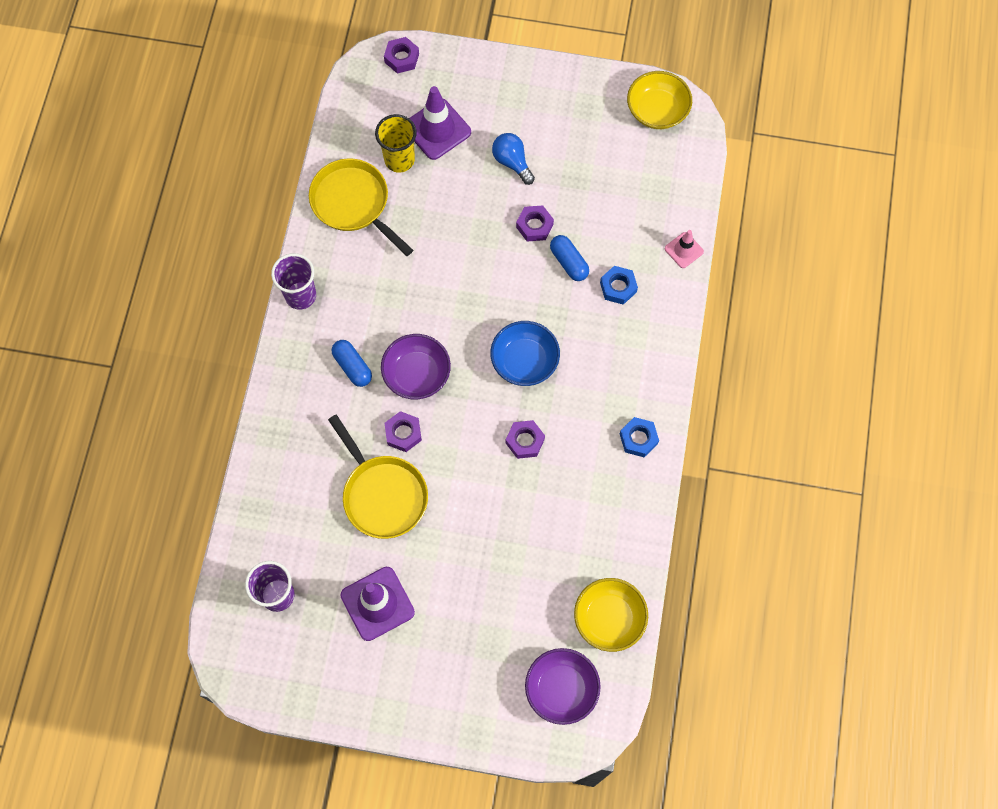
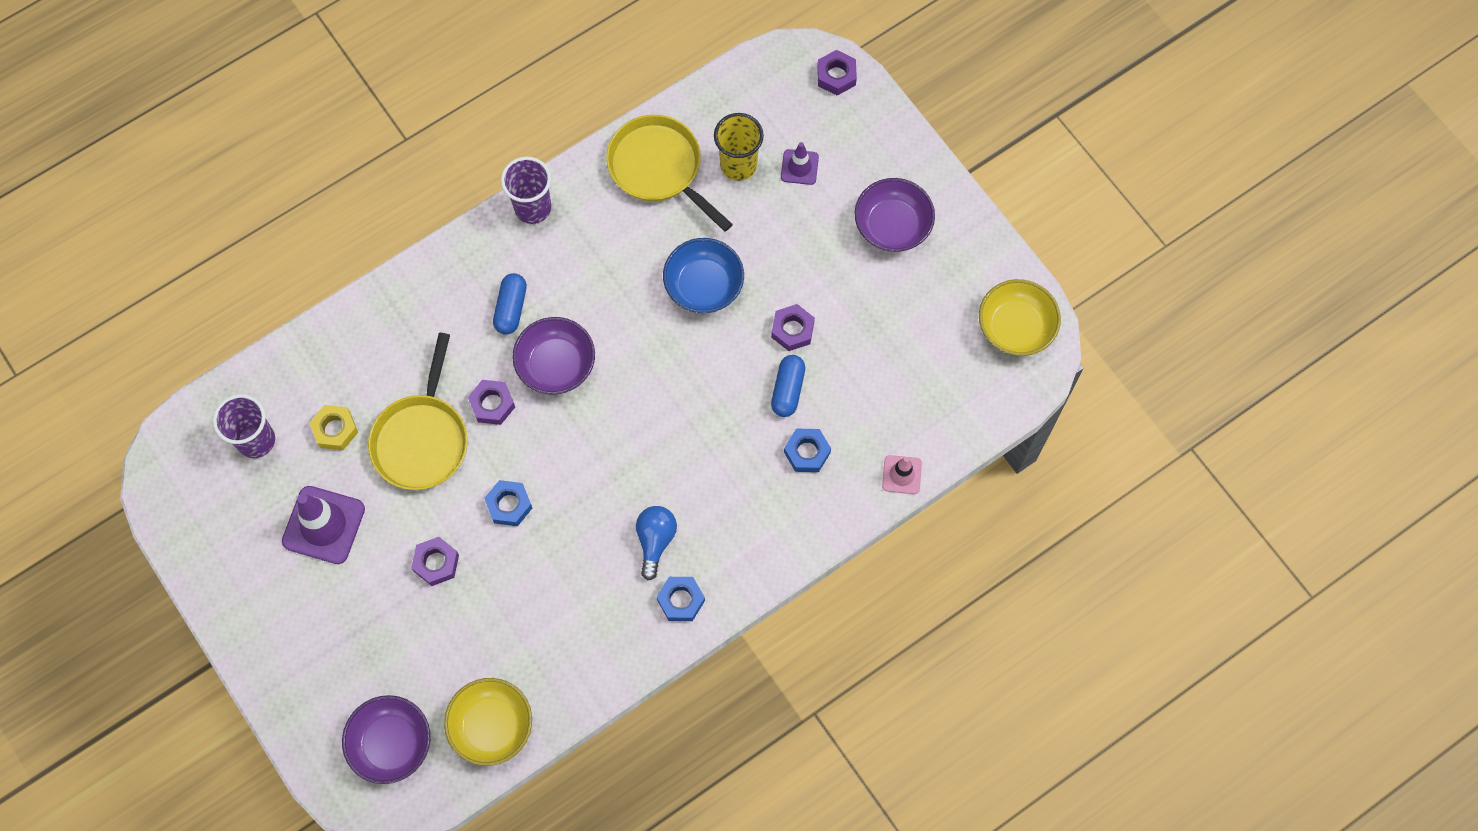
camera: 45 degrees right, 0 degrees up
yellow pan [309,158,413,256] -> yellow pan turned 45 degrees counterclockwise [606,115,733,232]
purple traffic cone [409,86,471,160] -> purple traffic cone [781,142,819,185], size x0.55
blue bowl [490,321,560,386] -> blue bowl moved to [663,238,744,313]
blue light bulb [492,133,535,185] -> blue light bulb moved to [636,506,677,580]
purple nut [506,420,545,459] -> purple nut moved to [411,537,459,586]
none -> yellow nut [309,405,358,450]
none -> blue nut [484,480,532,526]
none -> purple bowl [855,178,935,252]

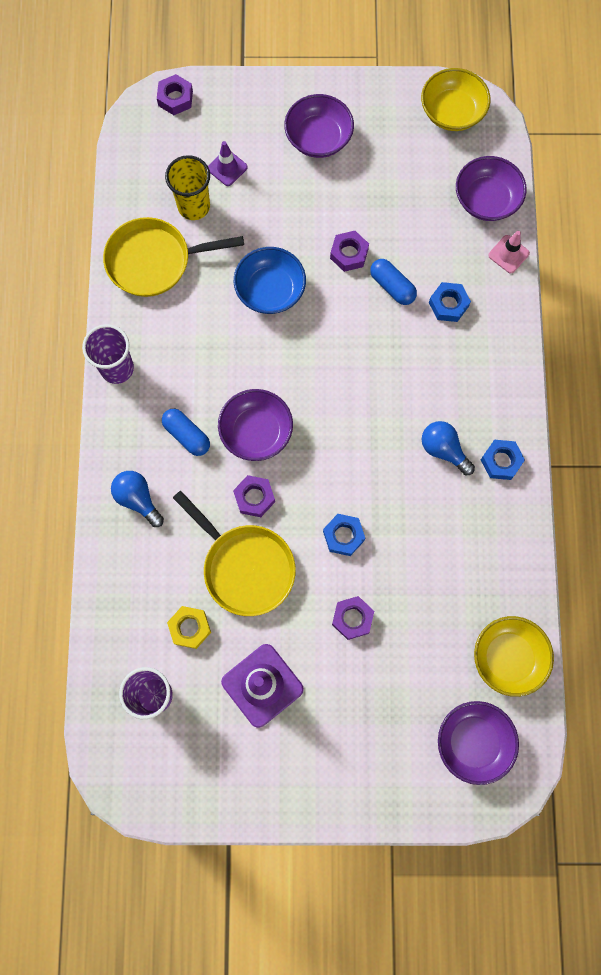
camera: 55 degrees left, 5 degrees up
none -> blue light bulb [111,471,164,527]
none -> purple bowl [456,156,527,221]

